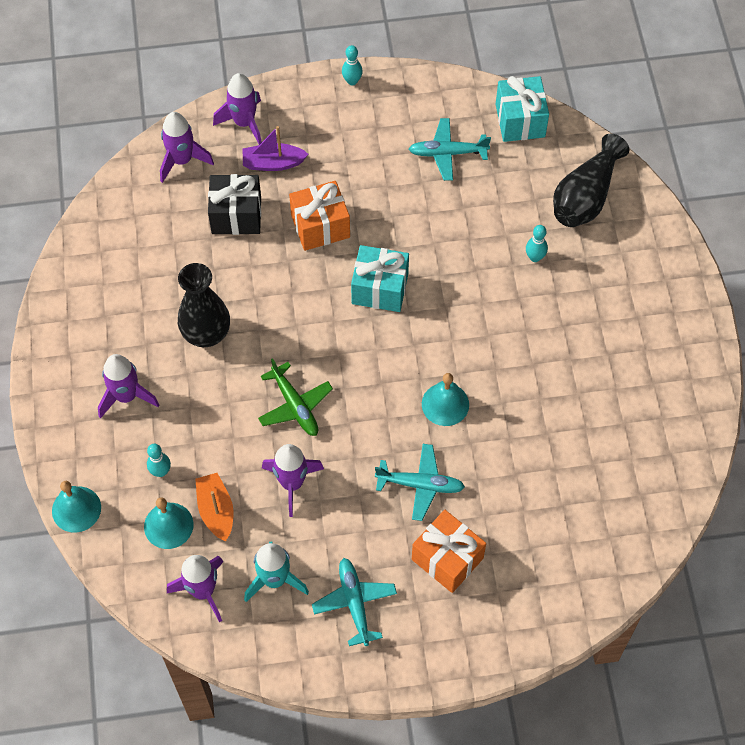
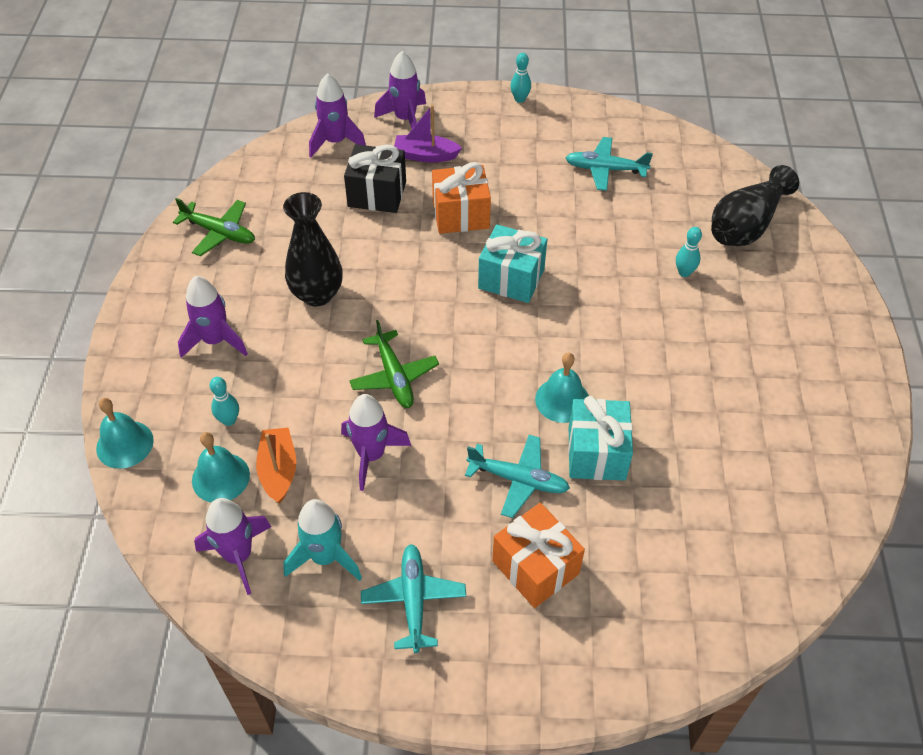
camera: 10 degrees right, 10 degrees down
turquoise gift [496,76,549,142] -> turquoise gift moved to [568,396,633,481]
none -> green plane [173,198,255,256]

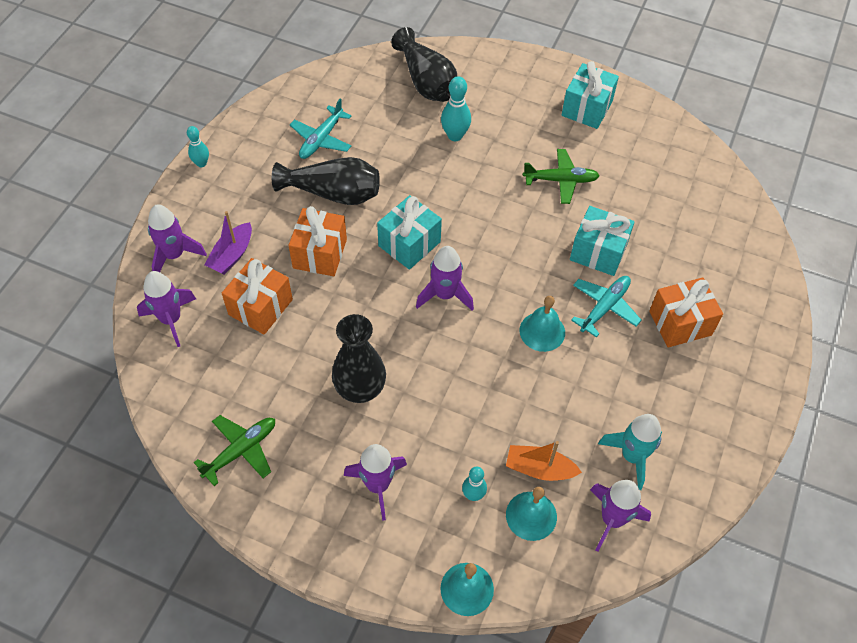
camera: 70 degrees left, 5 degrees up
purple rocket [341,394,411,491] -> purple rocket moved to [416,246,474,311]
black gift [344,144,406,213] -> orange gift [222,258,293,335]
green plane [349,320,439,408] -> green plane moved to [523,149,600,204]
turquoise plane [361,544,466,653] -> none
turquoise bell [535,353,589,423] -> turquoise bell moved to [520,296,565,352]
turquoise bowling pin [676,227,702,277] -> turquoise bowling pin [441,76,471,141], size x1.53
none -> black vase [272,157,380,205]
none -> turquoise gift [562,61,619,129]

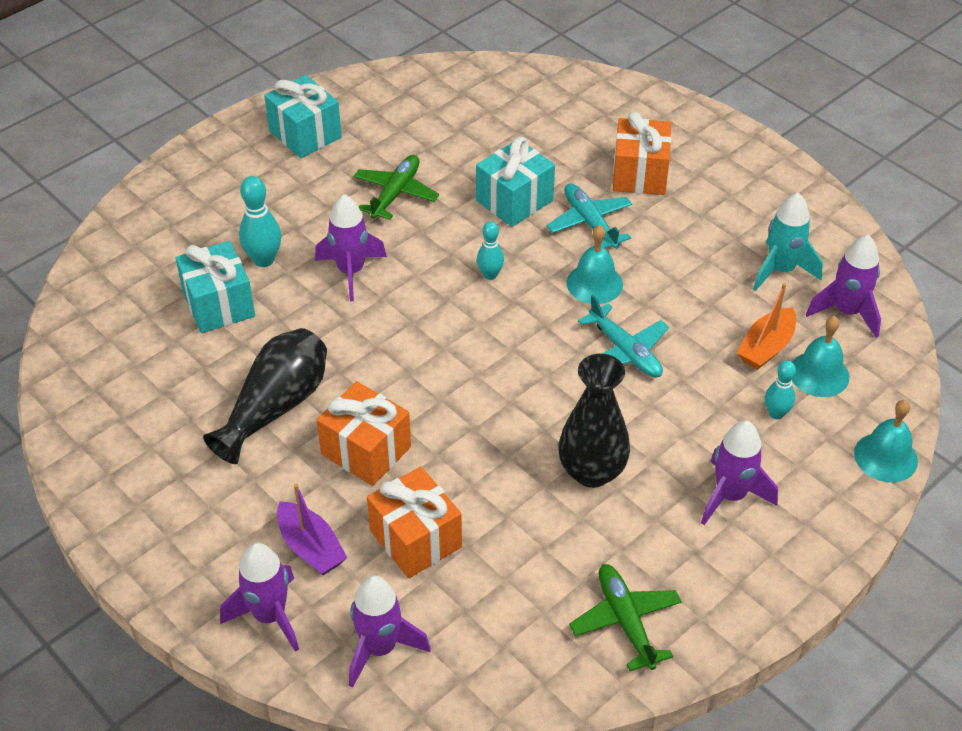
camera: 65 degrees left, 10 degrees down
turquoise bowling pin [187,126,209,167] -> turquoise bowling pin moved to [477,221,504,280]
turquoise plane [290,98,352,159] -> turquoise plane moved to [578,295,669,378]
turquoise gift [377,195,442,270] -> turquoise gift moved to [175,241,255,333]
black vase [391,27,457,102] -> none
purple rocket [416,246,474,311] -> purple rocket moved to [315,194,387,301]

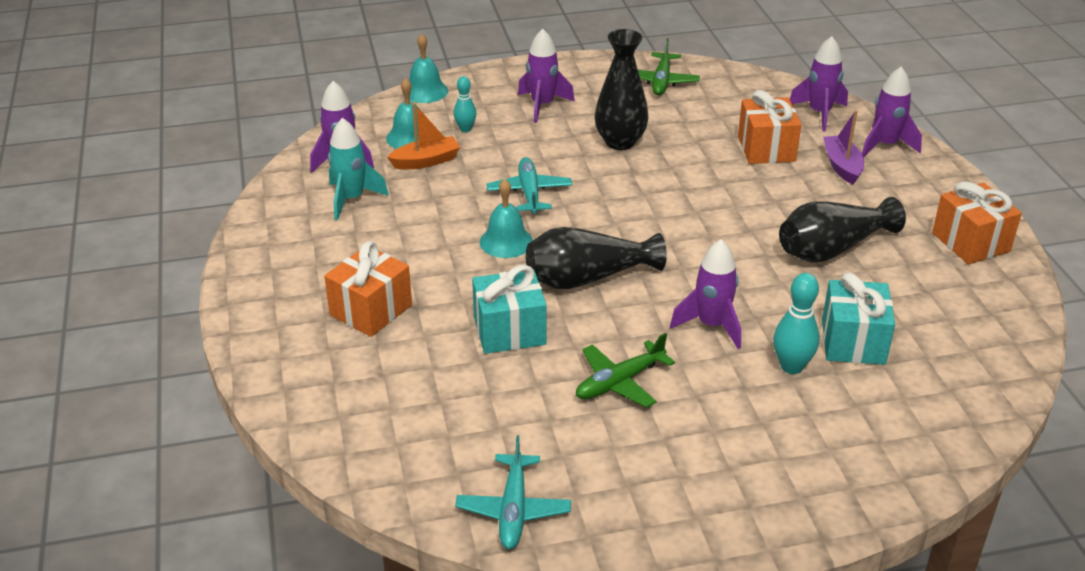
camera: 150 degrees left, 10 degrees down
turquoise gift [264,75,342,158] -> none
orange gift [317,381,411,486] -> orange gift moved to [932,181,1022,264]
turquoise bowling pin [477,221,504,280] -> black vase [526,227,667,289]
turquoise plane [547,184,632,249] -> turquoise plane moved to [455,436,571,549]

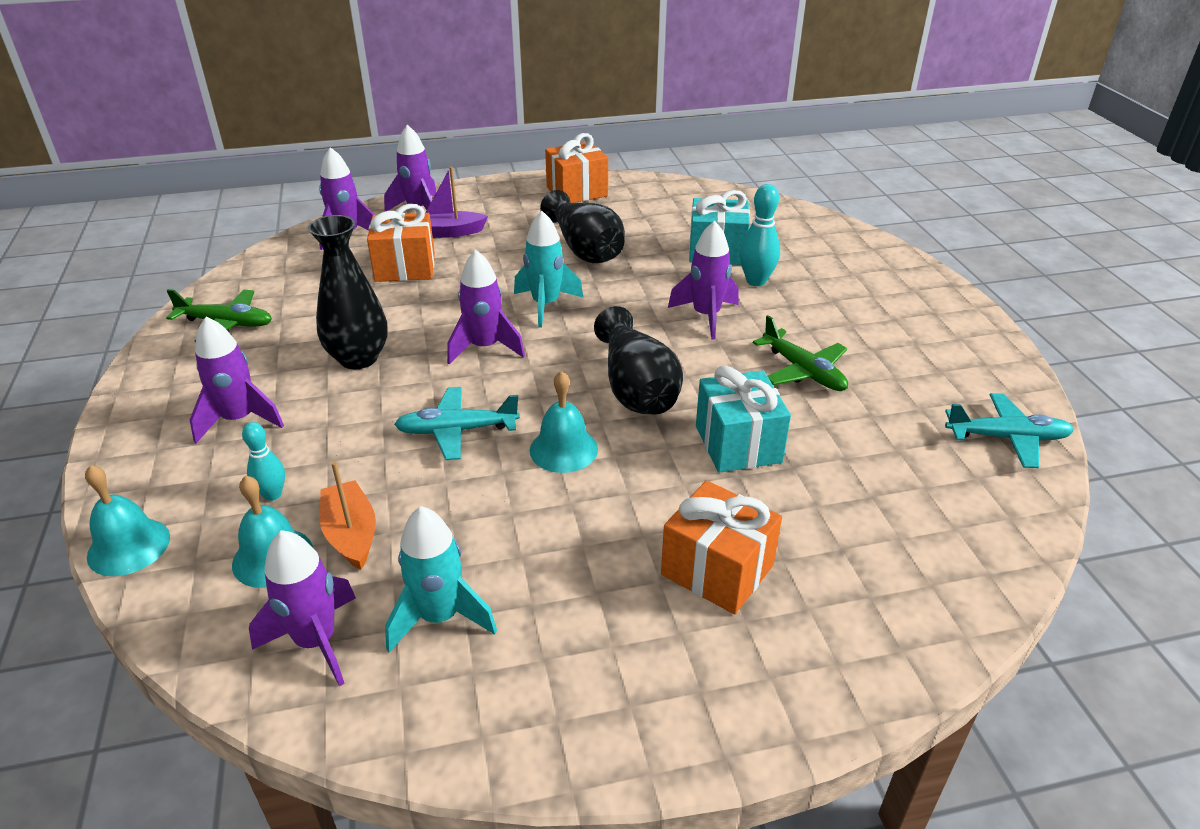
camera: 90 degrees left, 0 degrees up
none -> purple rocket [447,250,525,365]
none -> turquoise rocket [514,211,583,328]

